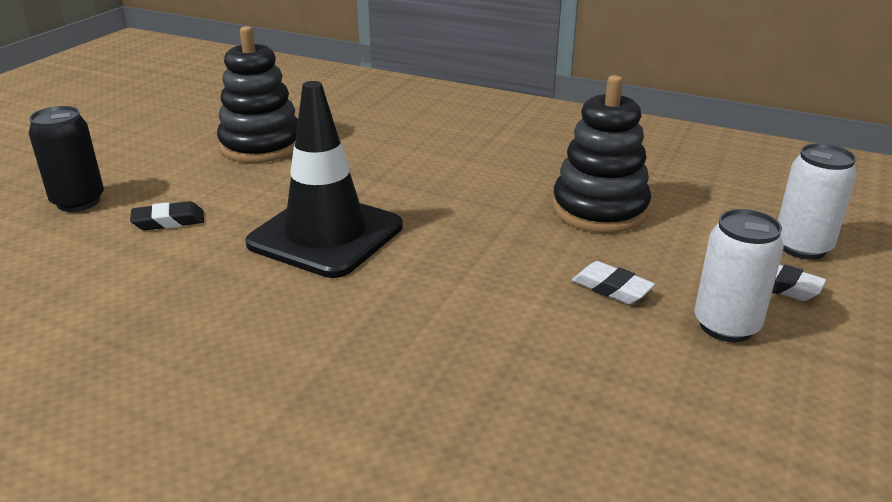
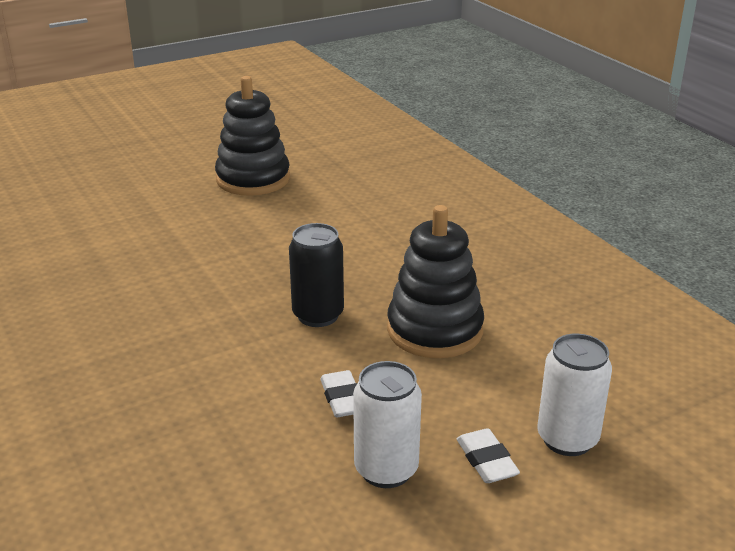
camera: 35 degrees right, 0 degrees up
black can [29,106,104,212] -> black can moved to [289,223,344,327]
black eraser [130,201,204,230] -> none
black traffic cone [245,81,403,278] -> none

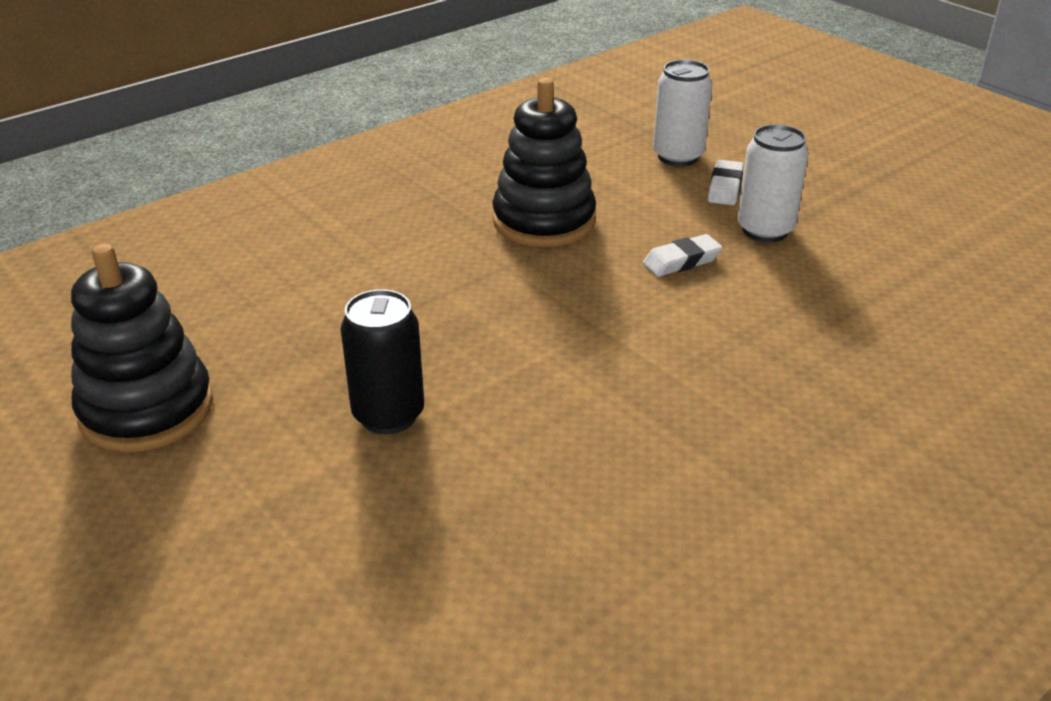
camera: 100 degrees left, 5 degrees up
black can [289,223,344,327] -> black can moved to [341,289,424,434]
white eraser [457,428,520,483] -> white eraser turned 45 degrees counterclockwise [708,160,744,205]

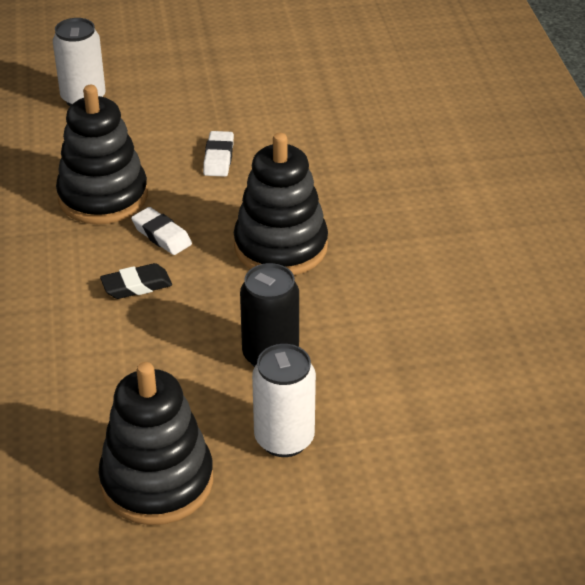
camera: 60 degrees left, 5 degrees up
white eraser [708,160,744,205] -> white eraser moved to [131,207,192,255]
white can [737,124,808,242] -> white can moved to [252,344,316,457]
none -> black eraser [100,263,172,299]
none -> black stacking toy [234,133,328,276]

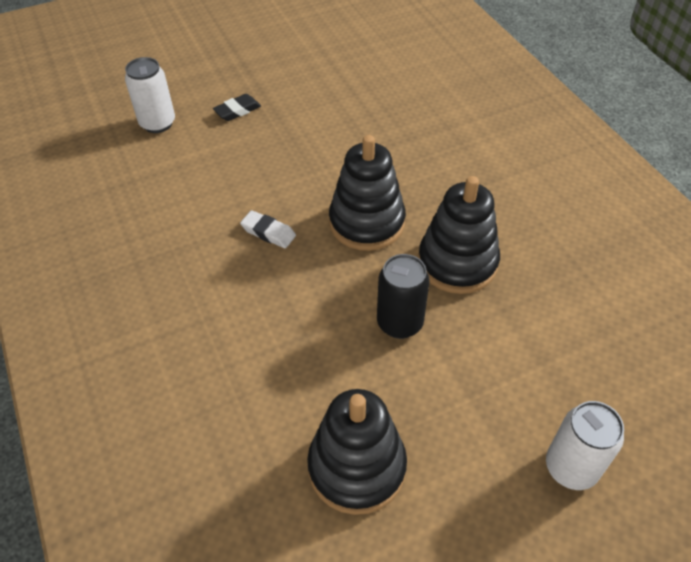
camera: 15 degrees left, 10 degrees up
black stacking toy [56,85,148,224] -> black stacking toy moved to [418,176,500,294]
black eraser [100,263,172,299] -> black eraser moved to [213,94,261,121]
white eraser [203,131,234,177] -> none
white can [252,344,316,457] -> white can moved to [546,401,624,490]

